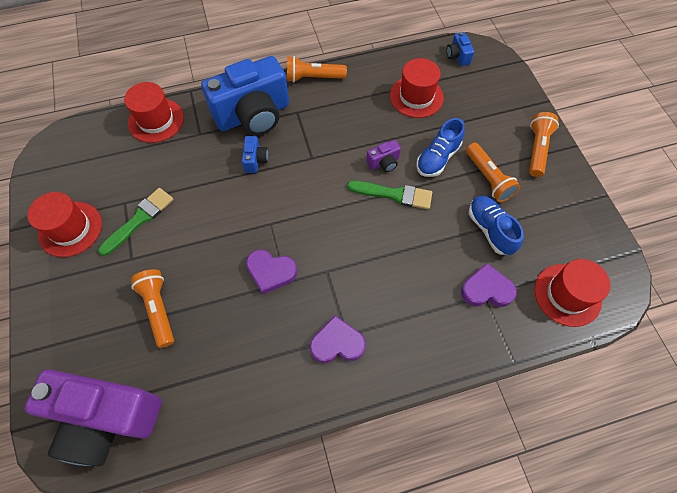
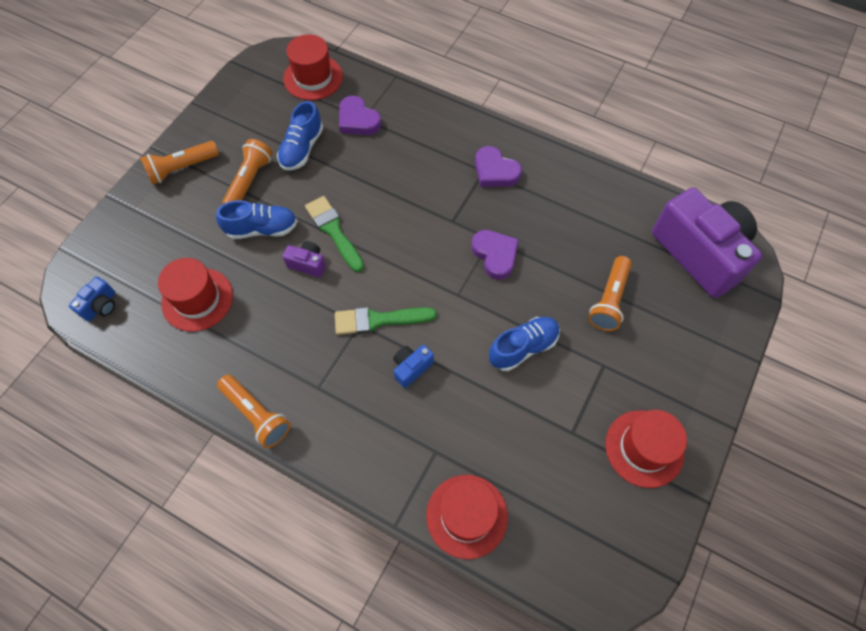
camera: 135 degrees left, 0 degrees up
green brush [98,188,174,256] -> green brush moved to [335,307,437,335]
blue camera [201,56,289,136] -> none
none -> blue shoe [489,317,560,371]

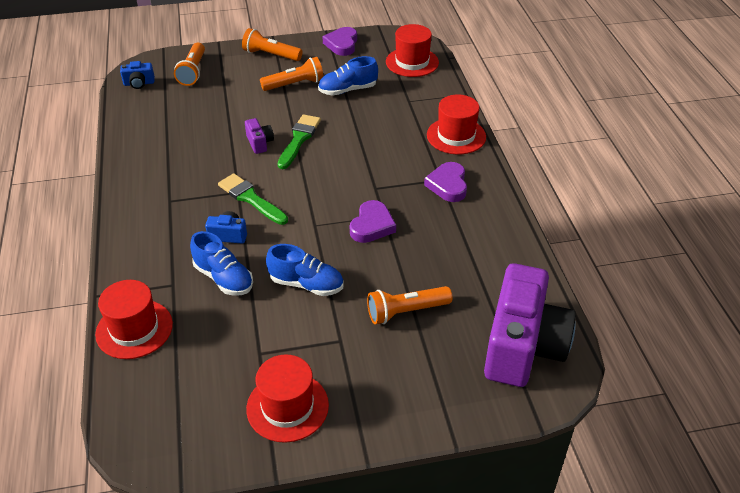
camera: 50 degrees right, 20 degrees down
red hat [158,258,233,332] -> red hat moved to [427,95,486,155]
blue shoe [216,200,297,239] -> blue shoe moved to [190,231,253,296]
orange flashlight [217,375,291,448] -> orange flashlight moved to [174,43,205,86]
purple heart [339,96,381,135] -> purple heart moved to [323,27,357,56]

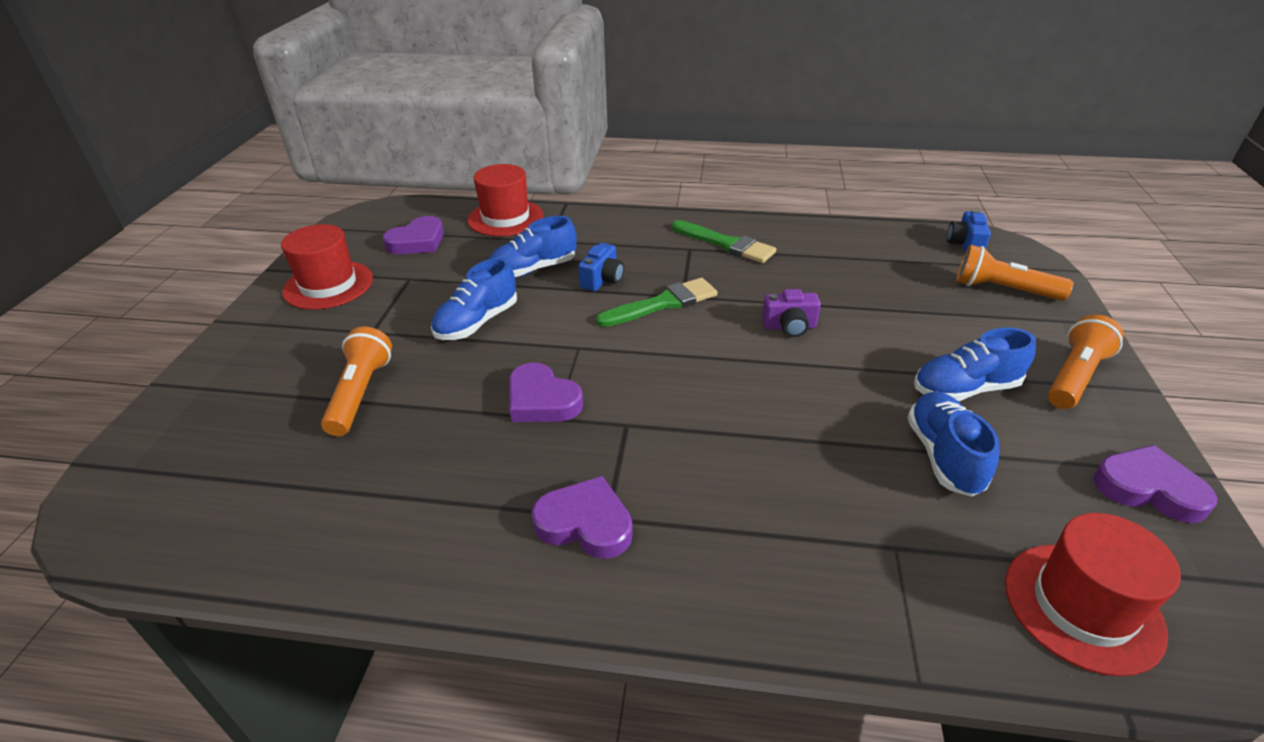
camera: 110 degrees right, 5 degrees down
orange flashlight [260,57,324,91] -> blue shoe [914,328,1036,401]
green brush [278,114,321,169] -> green brush moved to [672,220,776,263]
red hat [427,95,486,155] -> none
purple camera [484,263,576,387] -> none
none -> purple heart [383,216,444,254]

